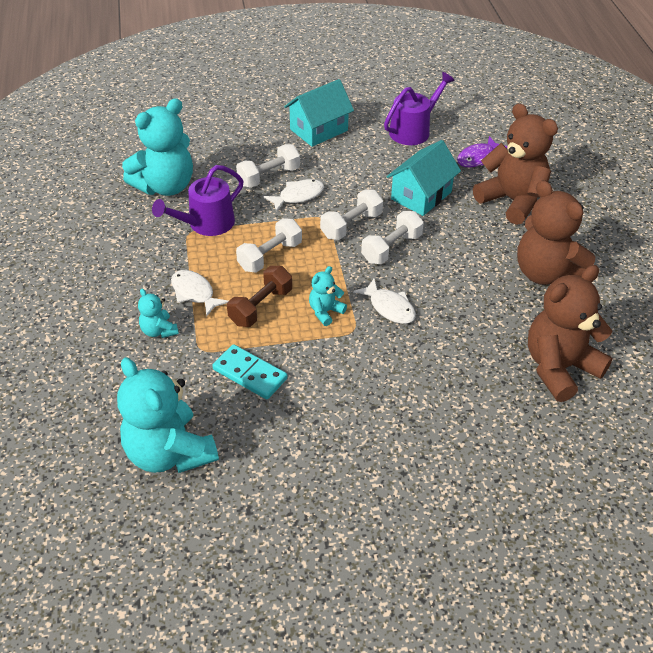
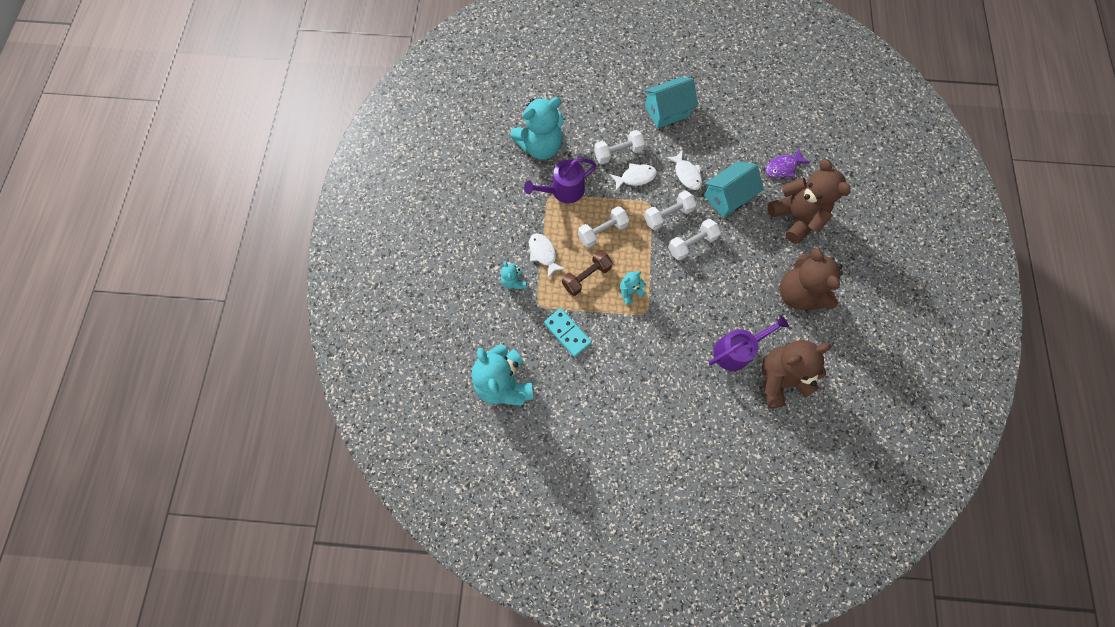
camera: 15 degrees right, 25 degrees up
white fish [353,278,416,324] -> white fish moved to [666,150,702,190]
purple watering can [384,72,455,145] -> purple watering can moved to [709,315,789,371]

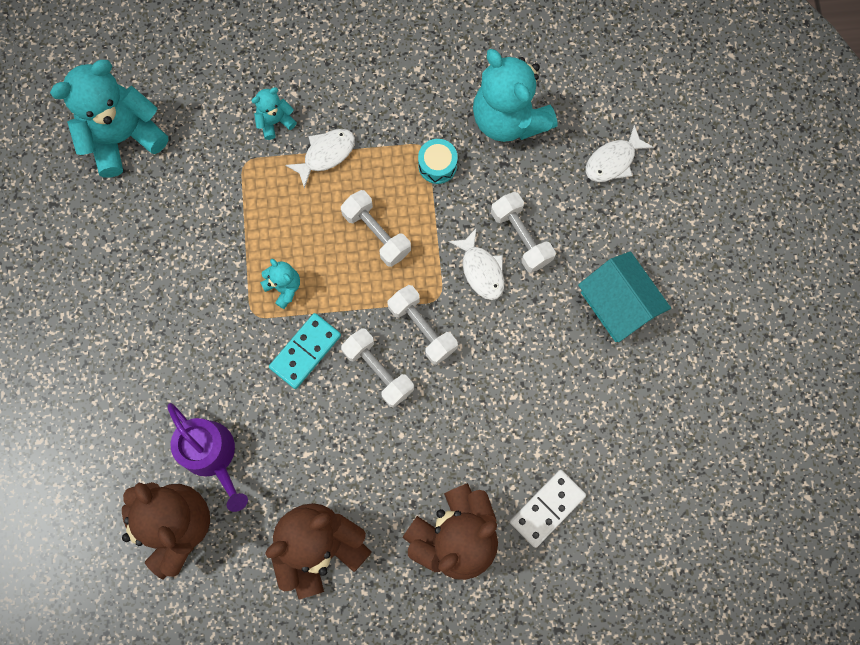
camera: 80 degrees right, 5 degrees up
purple watering can [524,158,596,203] -> turquoise drum [418,139,458,184]
turquoise domino [544,308,592,357] -> turquoise domino moved to [269,313,341,389]
brown dumbbell [562,250,613,296] -> none
white fish [666,150,702,190] -> white fish moved to [586,125,654,182]
turquoise house [704,161,764,218] -> none
purple fish [766,148,810,178] -> white domino [510,470,586,548]

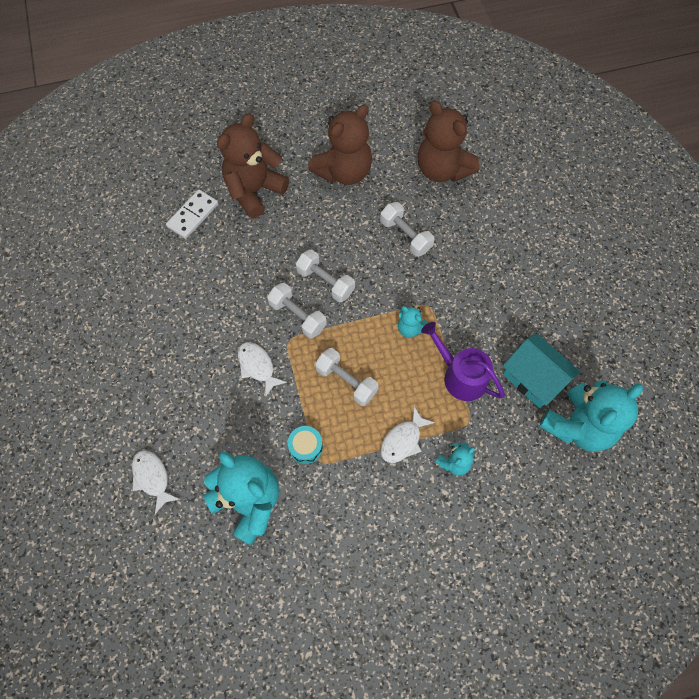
camera: 170 degrees right, 10 degrees down
purple watering can [168,403,248,512] -> purple watering can moved to [421,322,505,401]
turquoise domino [269,313,341,389] -> none
white dumbbell [491,192,555,273] -> white dumbbell moved to [380,202,434,257]
turquoise house [578,251,671,342] -> turquoise house moved to [503,334,580,408]
white fish [586,125,654,182] -> white fish turned 75 degrees counterclockwise [132,450,180,514]

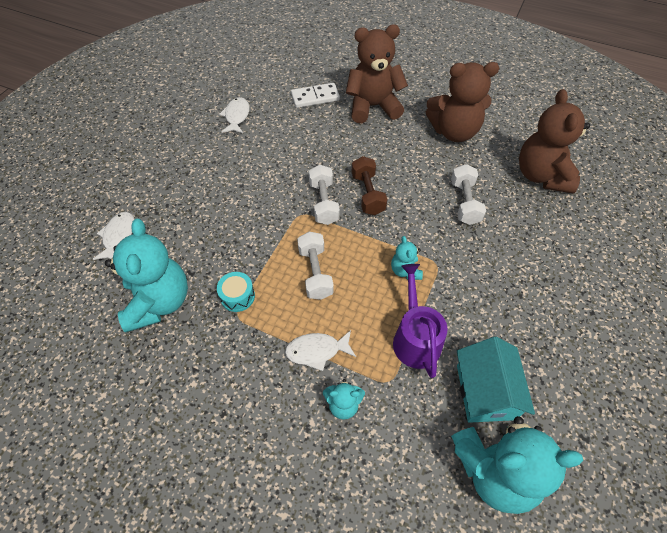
camera: 40 degrees right, 10 degrees down
white fish [238,342,287,397] -> white fish moved to [219,97,250,133]
white dumbbell [296,249,355,302] -> brown dumbbell [351,156,388,215]

